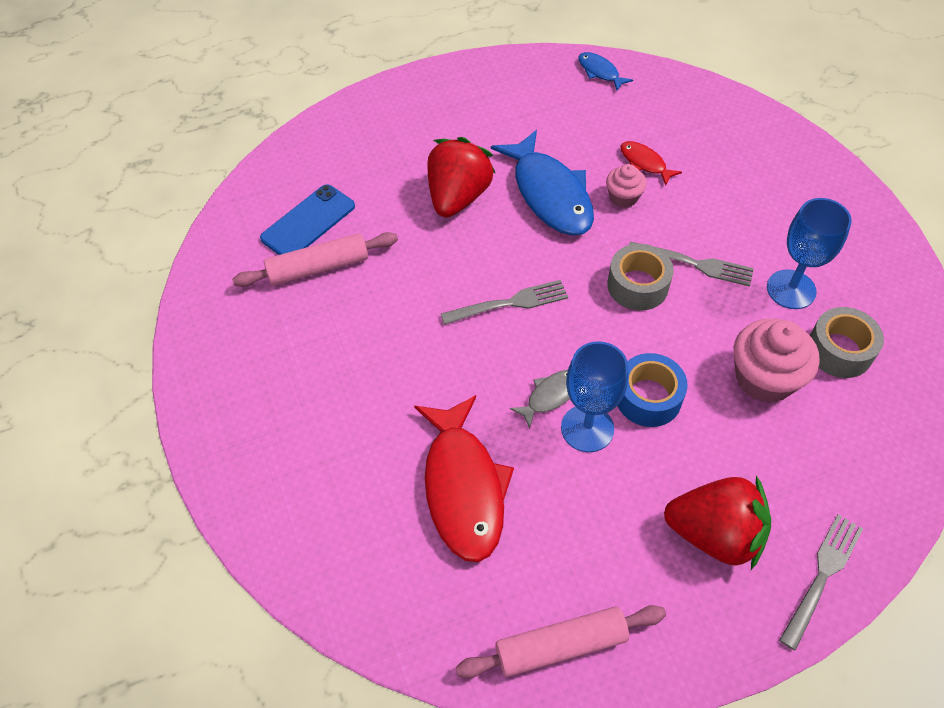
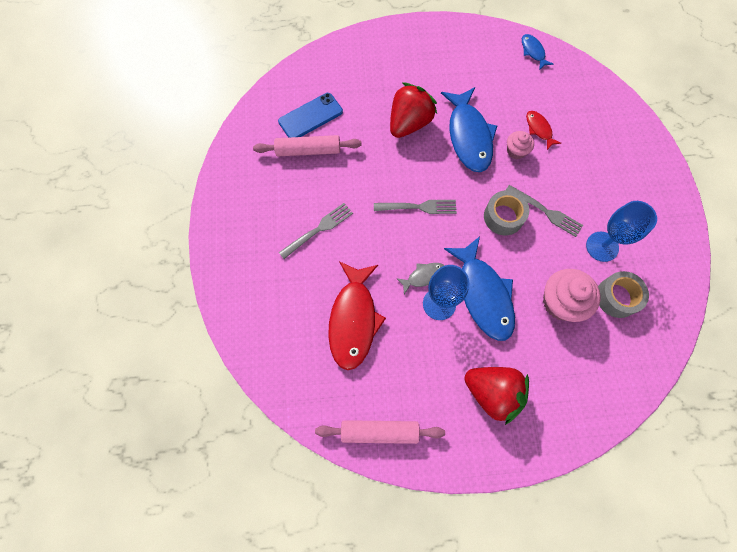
camera: 15 degrees right, 15 degrees up
blue tape [617,353,688,427] -> blue fish [444,236,515,341]
grey fork [779,514,863,651] -> grey fork moved to [279,203,353,259]

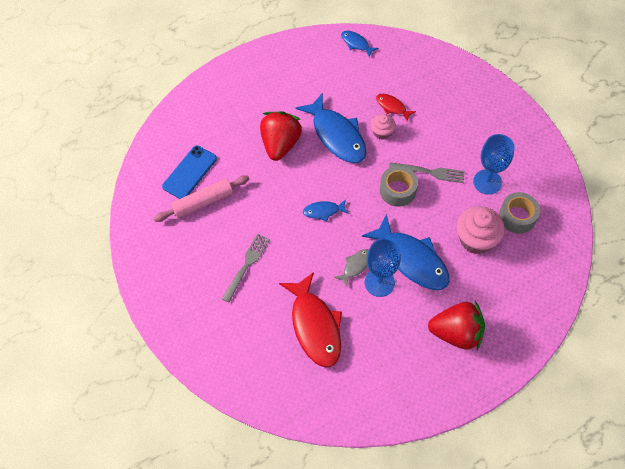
camera: 25 degrees left, 10 degrees down
pink rolling pin [315,420,445,444] -> none
grey fork [374,200,457,214] -> blue fish [303,199,349,221]

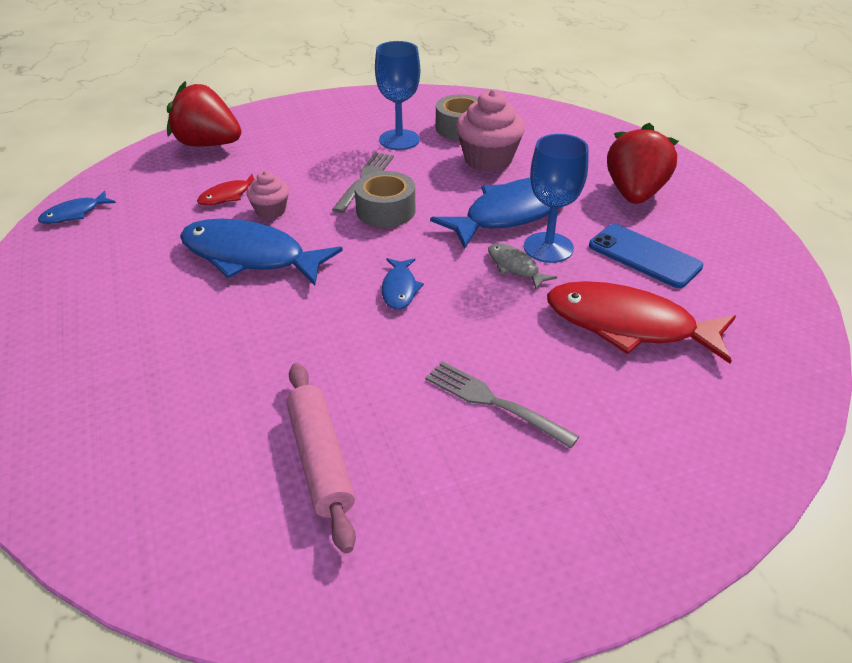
camera: 80 degrees left, 20 degrees down
blue phone [162,146,217,199] -> blue phone moved to [589,224,703,288]
red strawberry [260,111,302,161] -> red strawberry moved to [167,81,241,147]
red fish [279,272,342,367] -> red fish turned 150 degrees counterclockwise [547,281,736,364]
blue fish [296,93,367,163] -> blue fish turned 135 degrees counterclockwise [180,219,343,286]

